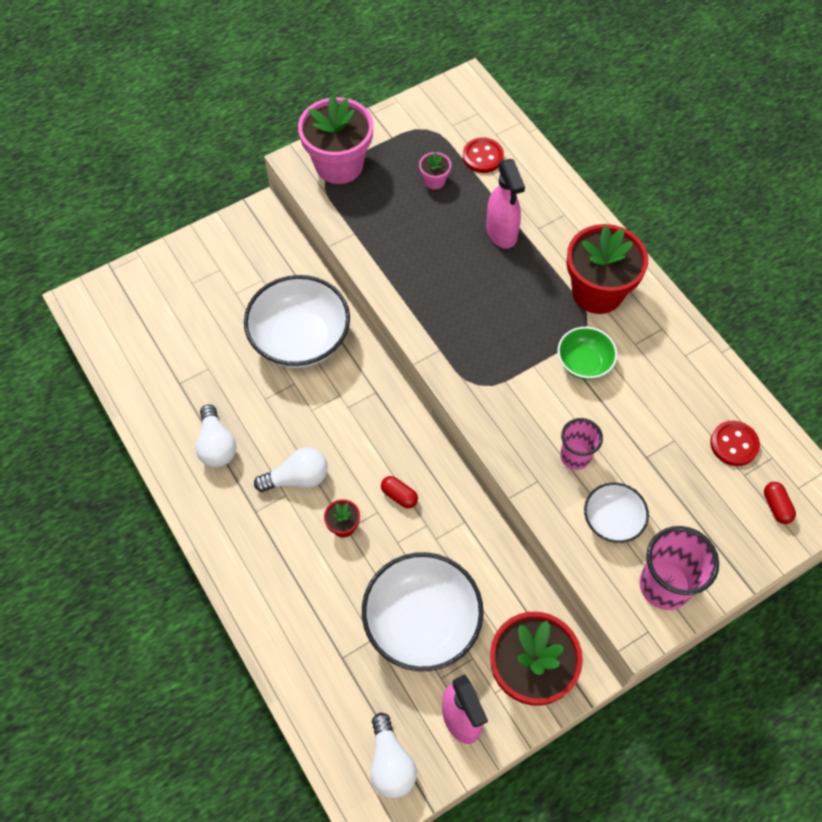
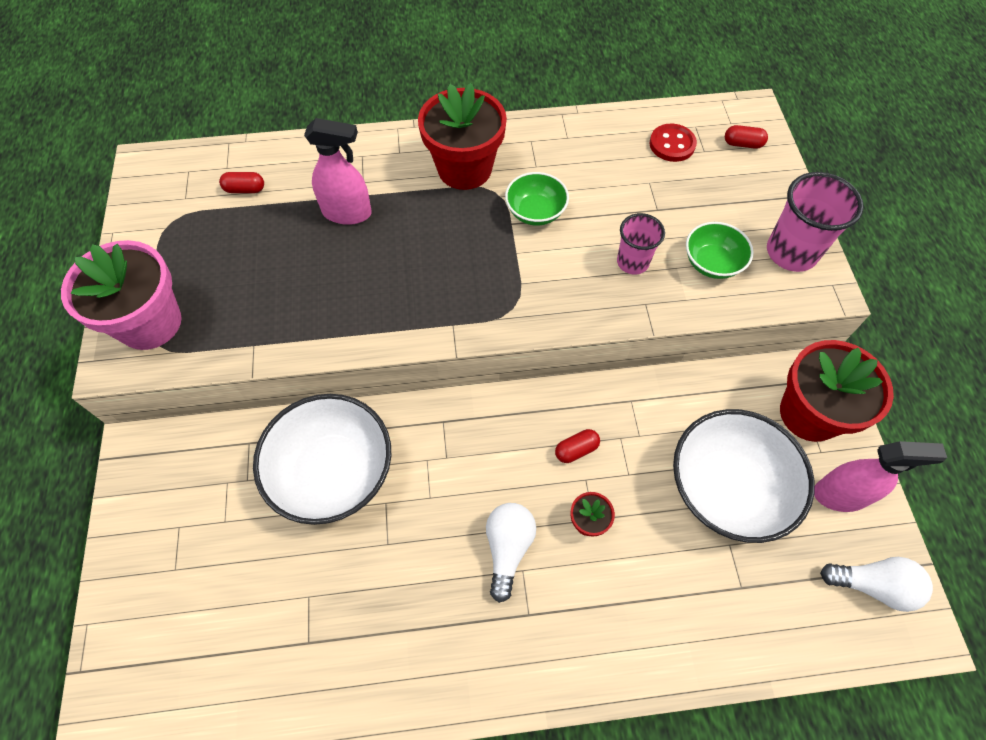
camera: 65 degrees left, 0 degrees up
white light bulb [195,404,236,467] -> none
pink flower pot [419,152,451,189] -> none
red button [463,137,504,173] -> red capsule [219,172,264,193]
white bowl [584,483,649,543] -> green bowl [686,222,754,279]

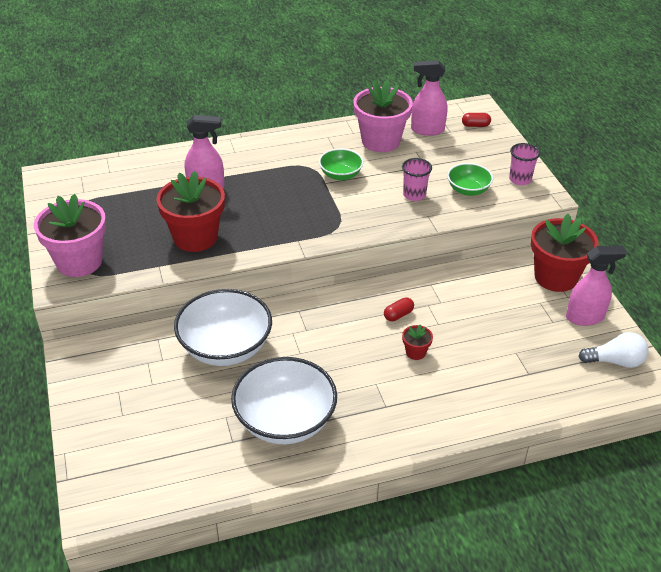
camera: 10 degrees left, 20 degrees down
red capsule [219,172,264,193] -> none
red flower pot [418,83,507,190] -> red flower pot moved to [156,171,225,252]
white light bulb [486,503,536,603] -> none
red button [650,124,697,162] -> pink spray bottle [411,60,448,136]
white bowl [673,409,815,543] -> white bowl moved to [231,357,337,444]
pink cup [767,172,864,272] -> pink cup [509,143,540,185], size x0.63
none -> pink flower pot [353,80,413,152]

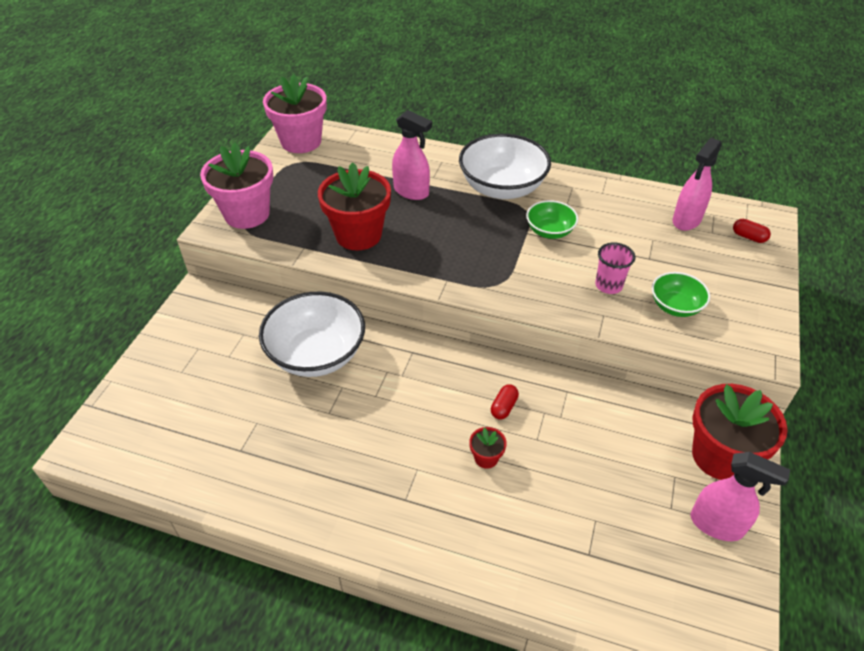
camera: 35 degrees right, 5 degrees up
white bowl [231,357,337,444] -> white bowl moved to [459,134,551,199]
pink flower pot [353,80,413,152] -> pink flower pot moved to [263,74,327,153]
red capsule [384,297,414,321] -> red capsule turned 60 degrees counterclockwise [491,384,519,419]
pink spray bottle [411,60,448,136] -> pink spray bottle turned 90 degrees counterclockwise [672,138,722,231]
pink cup [509,143,540,185] -> none
white light bulb [579,332,649,368] -> none

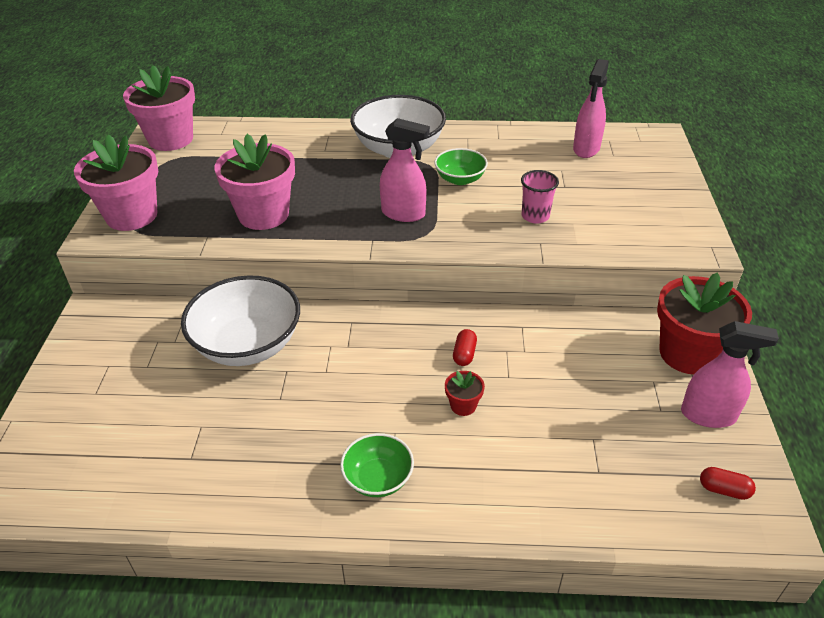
camera: 15 degrees left, 5 degrees down
red flower pot [318,162,391,251] -> pink flower pot [214,134,295,230]
pink spray bottle [392,110,432,200] -> pink spray bottle moved to [380,118,430,222]
green bowl [652,272,710,317] -> green bowl moved to [340,433,414,497]
red capsule [733,219,771,243] -> red capsule moved to [700,467,756,500]

